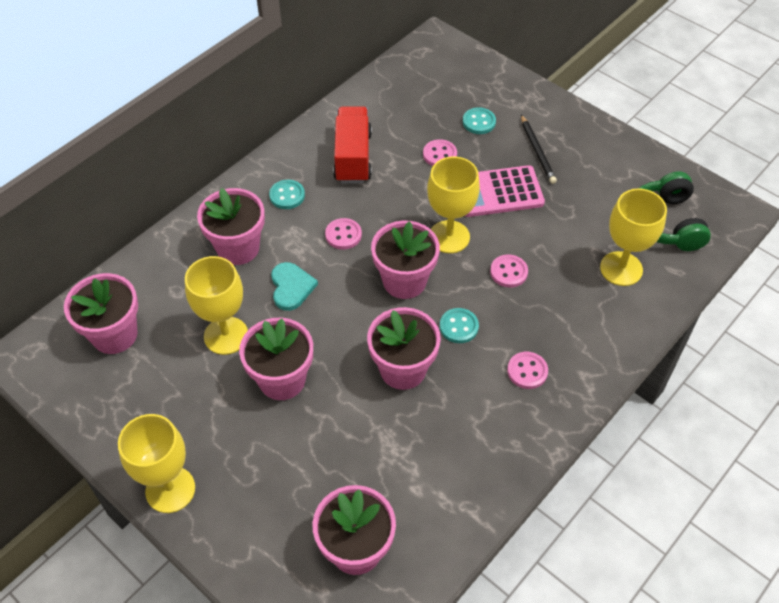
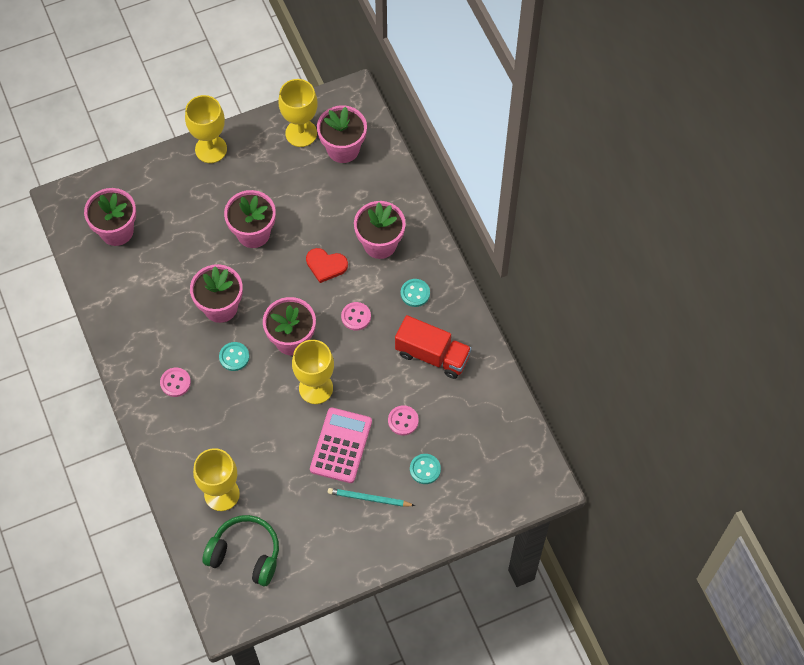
camera: 115 degrees right, 10 degrees up
yellow goblet [185,256,248,355] -> yellow goblet moved to [278,79,318,147]
turquoise heart [271,262,318,311] -> red heart [306,248,348,283]
pink button [490,254,528,288] -> none
black pencil [521,115,557,184] -> turquoise pencil [328,488,415,507]

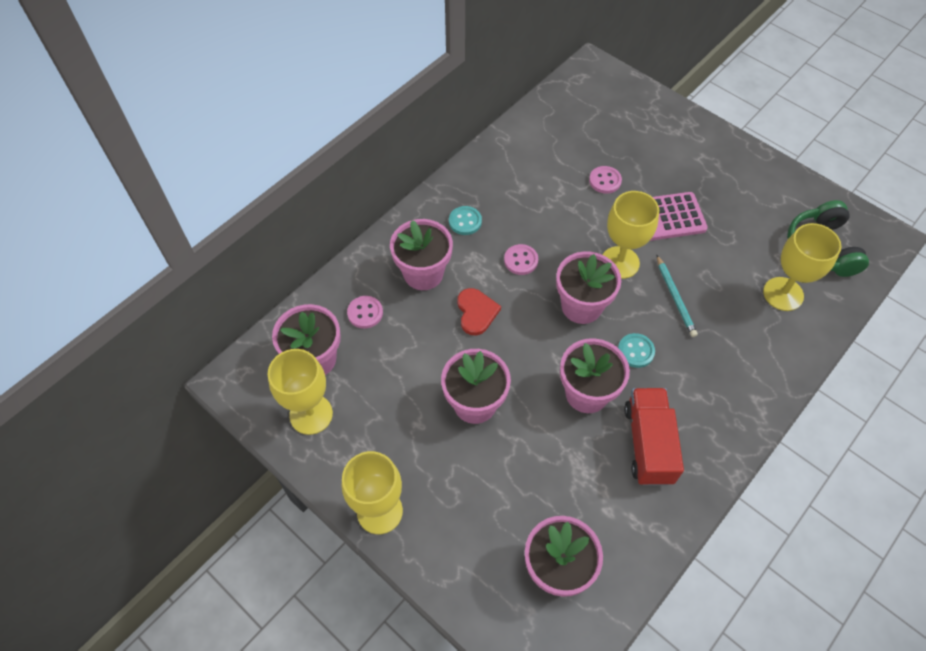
camera: 115 degrees left, 5 degrees down
pink button [160,368,191,397] -> pink button moved to [347,296,383,329]
turquoise pencil [328,488,415,507] -> turquoise pencil moved to [657,255,698,337]
red truck [395,315,472,379] -> red truck moved to [624,388,684,486]
turquoise button [410,454,441,484] -> none

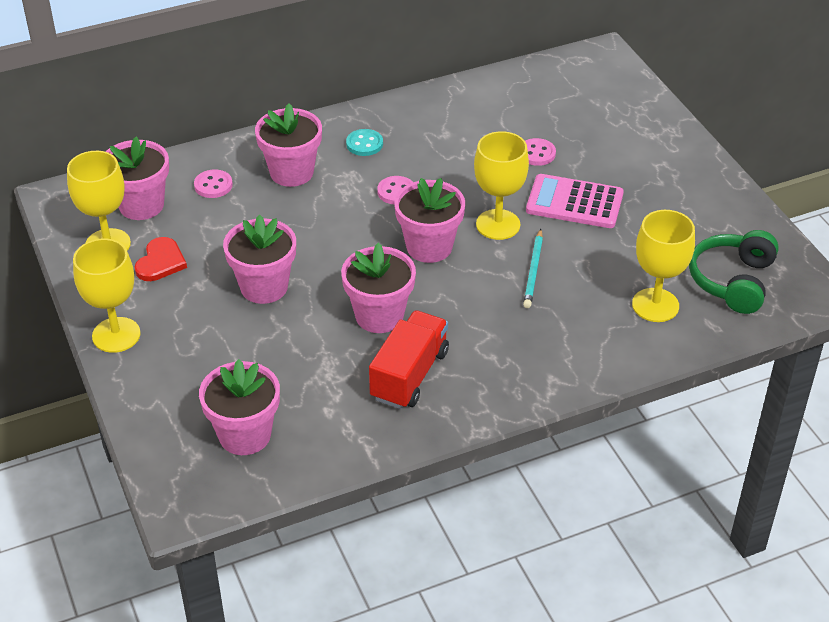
camera: 25 degrees right, 15 degrees down
red heart [457,288,501,335] -> red heart moved to [135,237,187,281]
turquoise button [618,333,655,368] -> none

